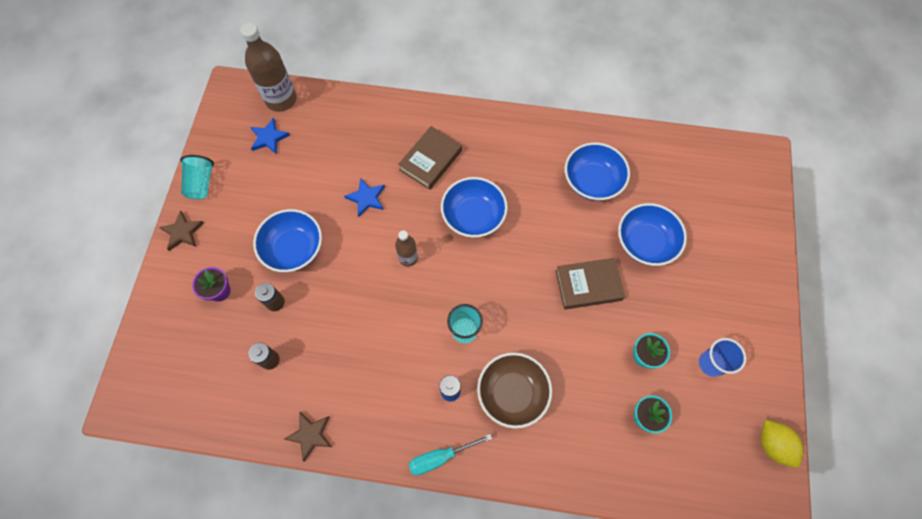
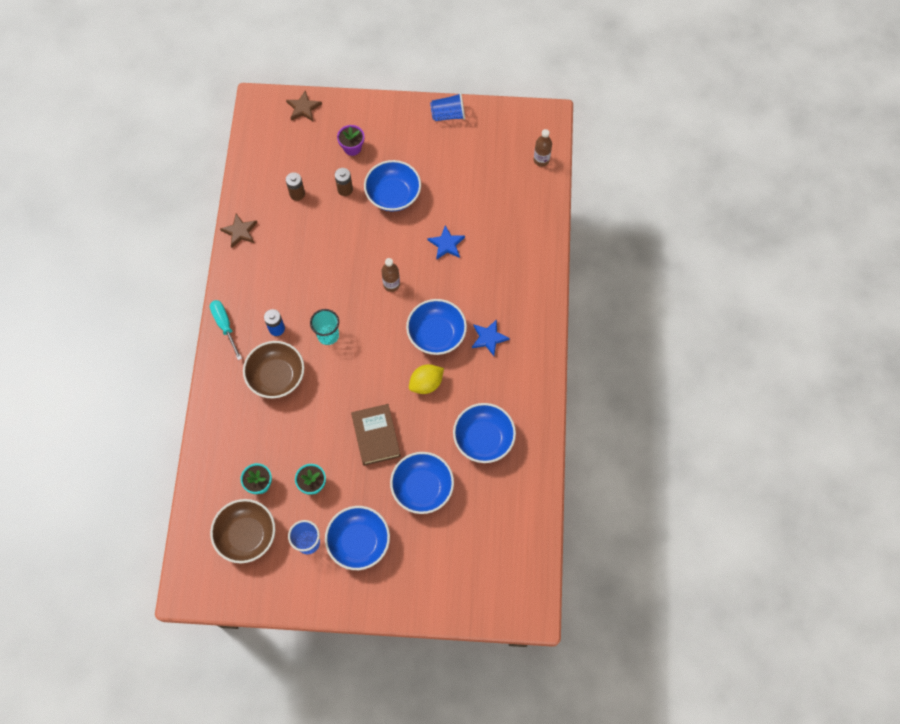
camera: 85 degrees right, 0 degrees up
brown star [159,210,204,251] -> brown star moved to [286,91,322,121]
turquoise cup [180,155,214,199] -> blue cup [430,93,465,121]
brown bottle [240,23,296,112] -> brown bottle [534,129,552,166], size x0.54
blue star [250,118,290,154] -> blue star moved to [472,319,510,356]
brown book [398,126,462,190] -> none
yellow lemon [761,420,803,468] -> yellow lemon moved to [409,364,444,394]
none -> brown bowl [210,499,275,563]
none -> blue bowl [325,506,390,570]

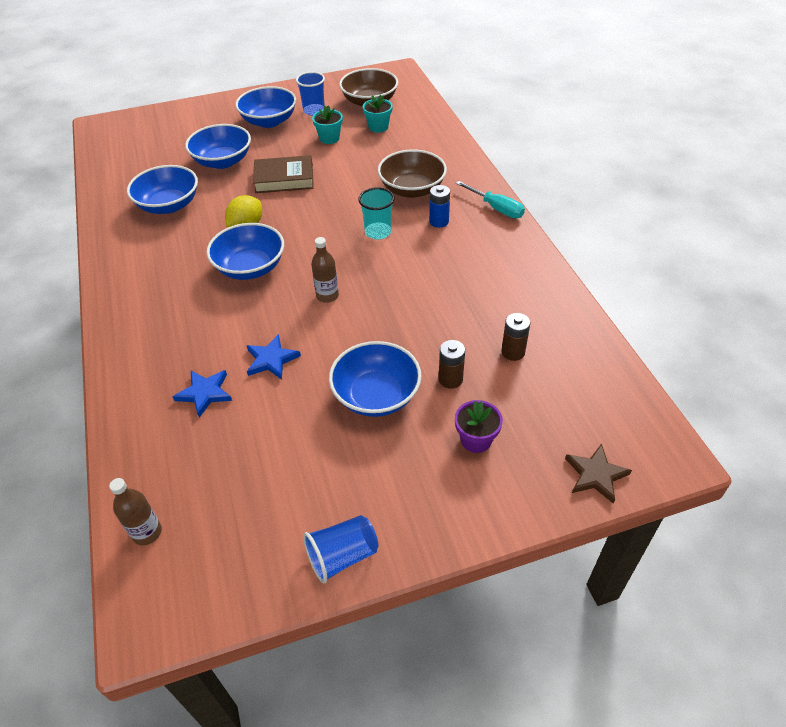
camera: 160 degrees right, 20 degrees down
brown star [220,214,257,248] -> none
brown book [351,404,401,466] -> brown book turned 60 degrees counterclockwise [253,155,314,193]
blue star [472,319,510,356] -> blue star moved to [173,370,232,418]

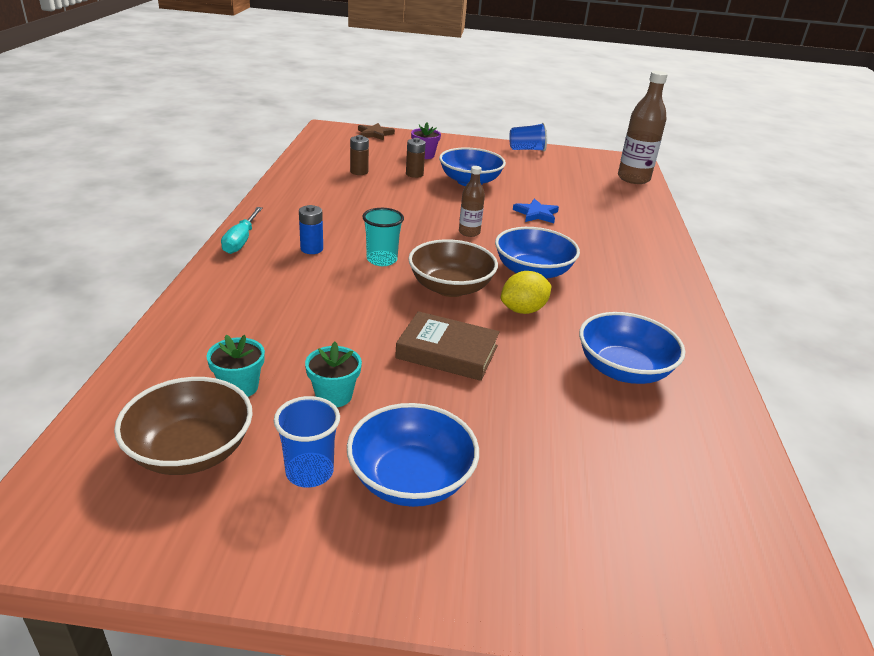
camera: 160 degrees left, 15 degrees down
brown bottle [109,478,162,545] -> brown bottle [618,71,668,184], size x1.84
blue star [173,370,232,418] -> none
blue bowl [185,124,251,169] -> none
brown bowl [378,150,447,198] -> brown bowl moved to [408,239,498,297]
turquoise screwdriver [456,181,525,218] -> turquoise screwdriver turned 150 degrees counterclockwise [221,207,263,254]

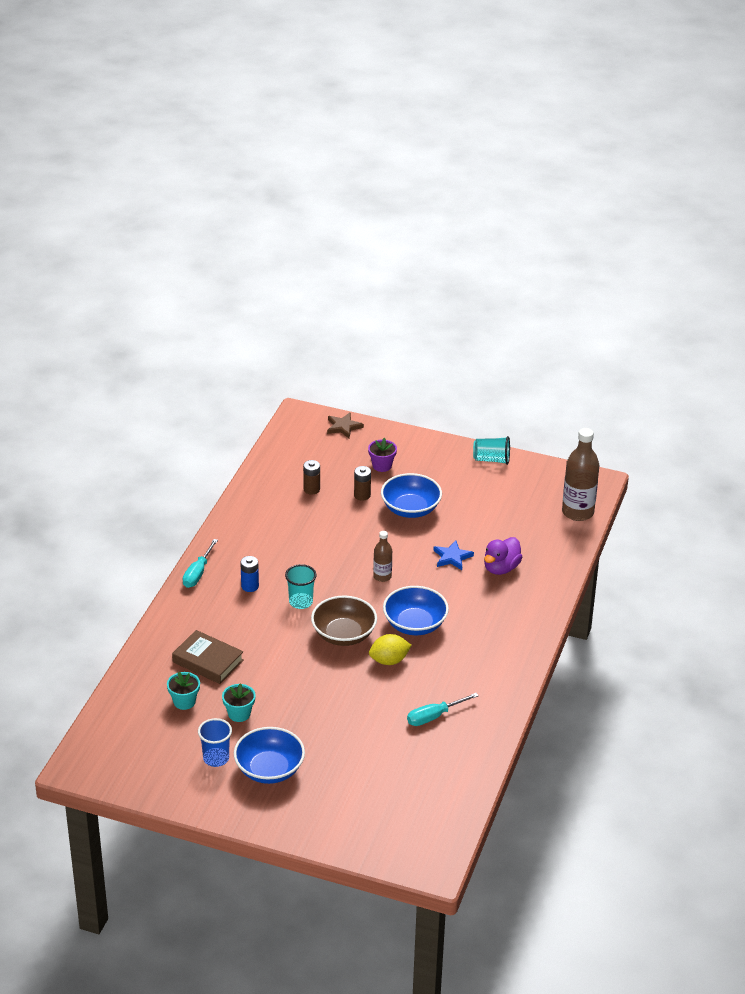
camera: 15 degrees right, 5 degrees up
brown bowl [114,377,253,475] -> none
brown book [395,311,500,381] -> brown book moved to [172,630,244,684]
blue cup [509,122,547,152] -> turquoise cup [473,436,510,465]
blue bowl [579,312,685,384] -> turquoise screwdriver [407,693,479,726]
none -> purple duck [484,537,522,575]

